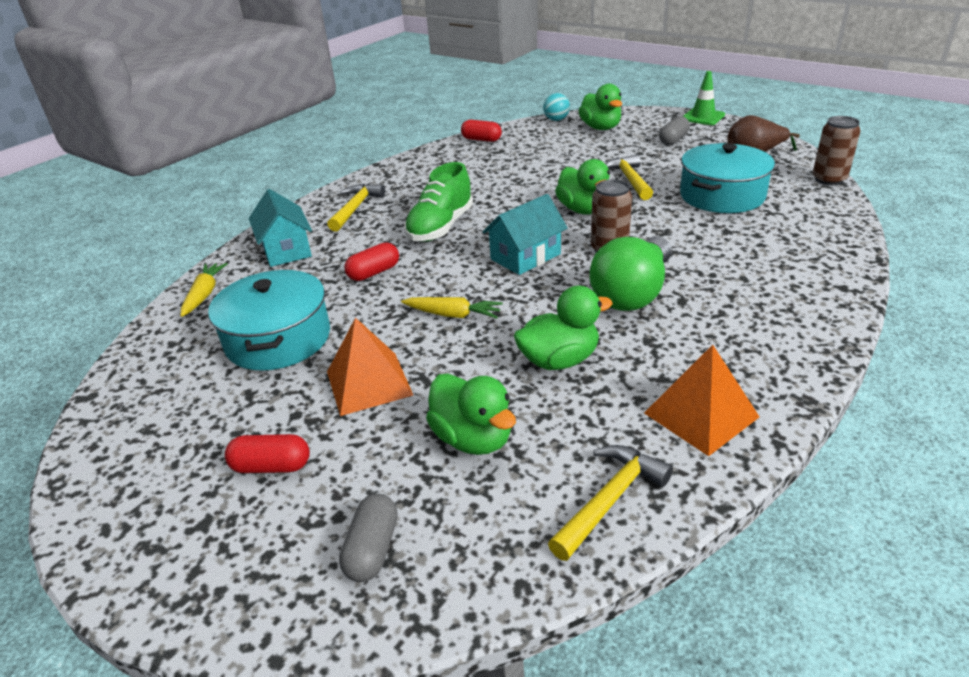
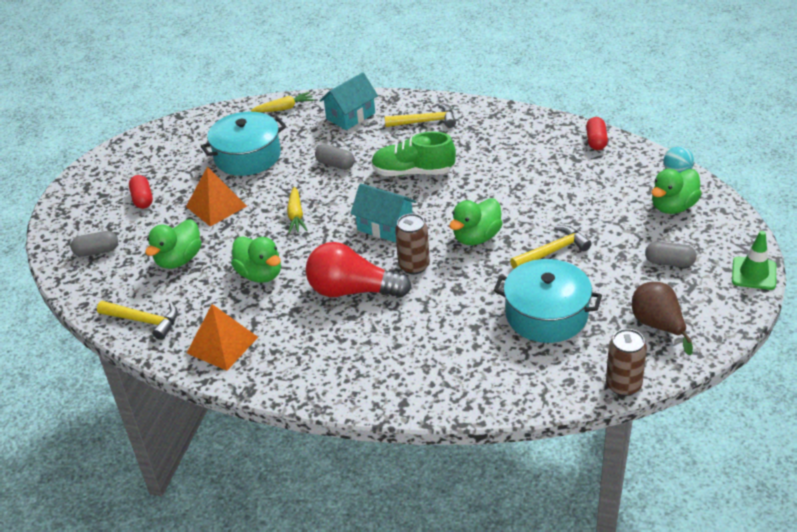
camera: 70 degrees right, 5 degrees up
red capsule [344,242,399,281] -> grey capsule [315,144,355,170]
green light bulb [589,236,671,311] -> red light bulb [306,242,412,298]

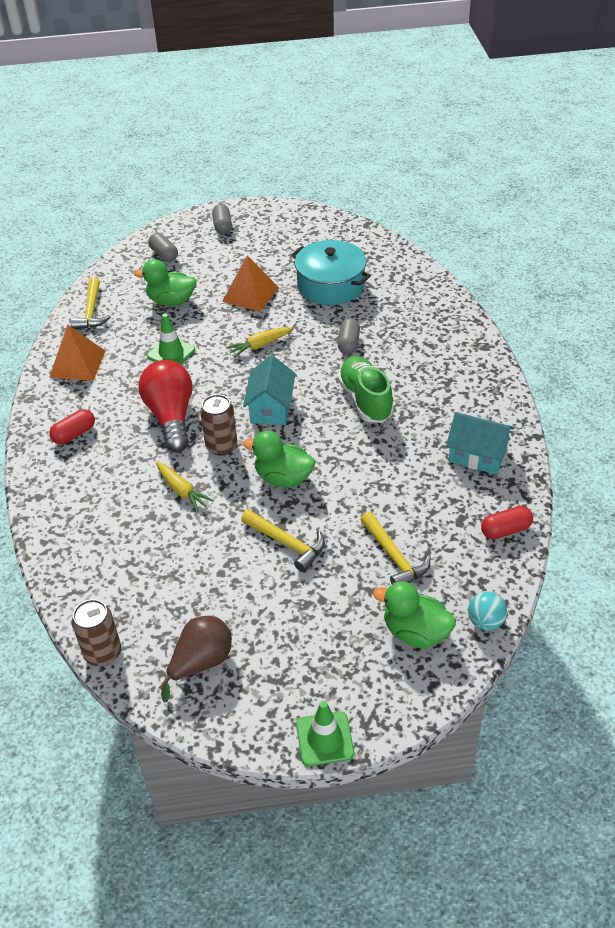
camera: 65 degrees right, 5 degrees up
red capsule [129,175,153,209] -> red capsule moved to [49,409,95,445]
green duck [231,236,281,283] -> green traffic cone [147,313,195,365]
yellow carrot [251,92,314,112] -> yellow carrot moved to [156,462,214,512]
turquoise house [319,72,378,130] -> turquoise house moved to [446,412,514,475]
yellow hammer [385,104,456,128] -> yellow hammer moved to [360,512,431,584]
turquoise pot [493,259,602,343] -> none
grey capsule [645,242,697,267] -> grey capsule moved to [212,204,232,234]

